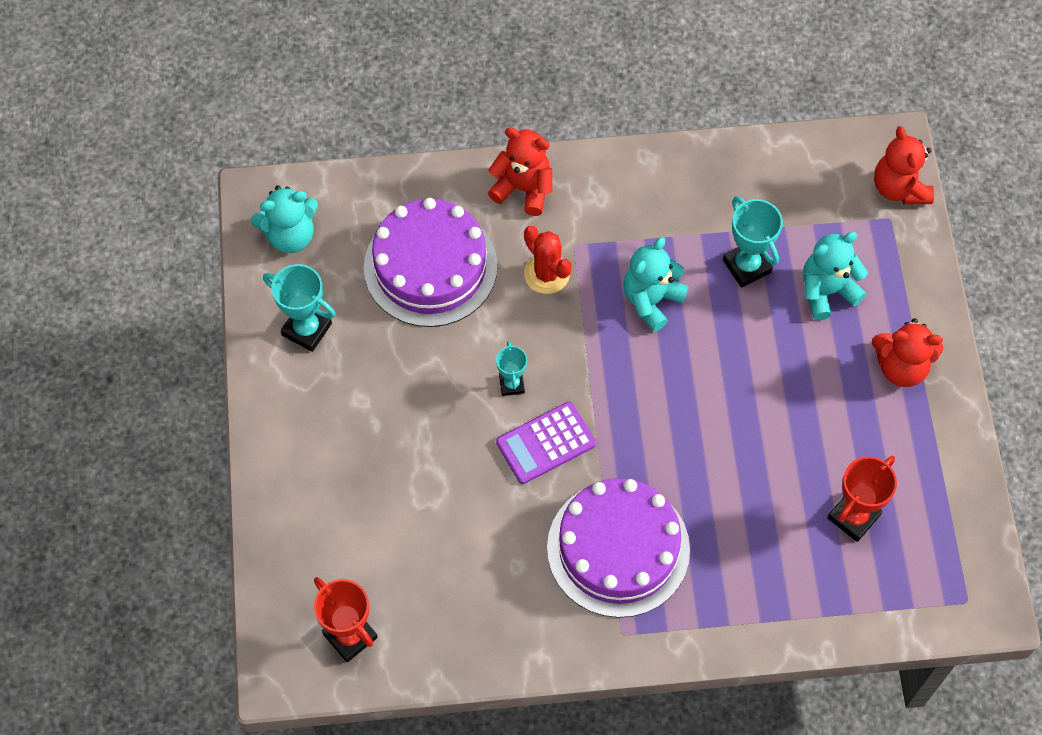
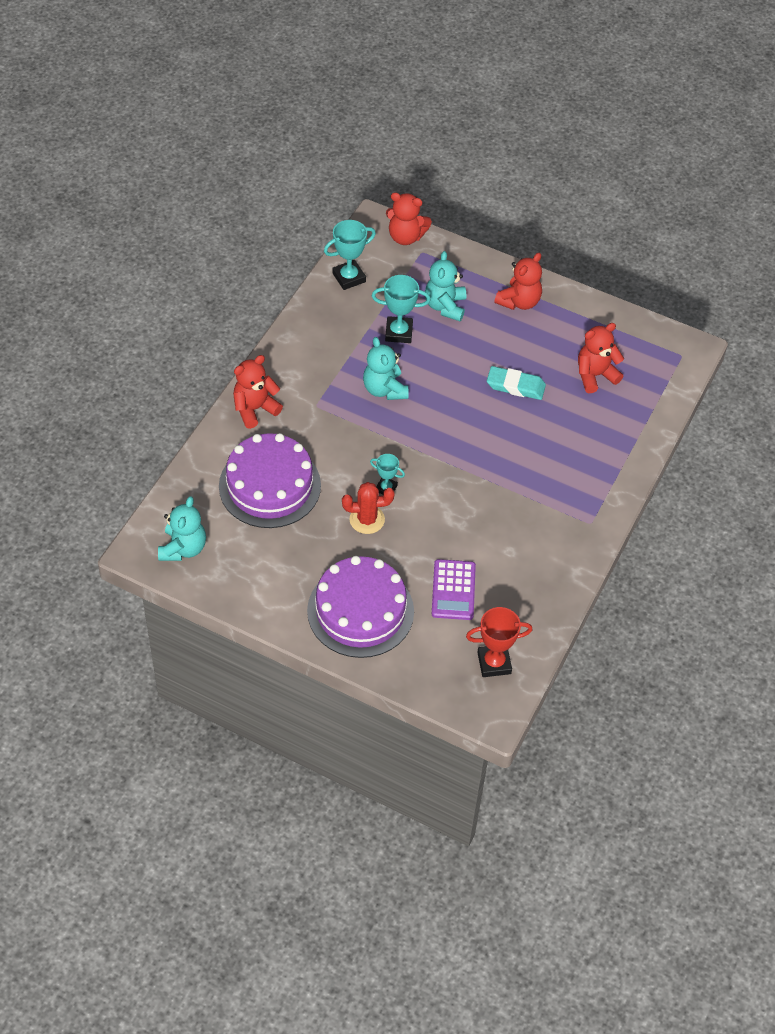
camera: 60 degrees left, 10 degrees down
turquoise trophy [263,264,336,352] -> turquoise trophy moved to [324,220,376,290]
purple calculator [496,402,596,484] -> purple calculator moved to [432,559,476,620]
red cactus [524,226,572,294] -> red cactus moved to [342,482,394,534]
purple cake [547,478,690,618] -> purple cake moved to [307,556,414,658]
red trophy [827,456,897,542] -> red teddy bear [578,323,624,393]
none -> turquoise eraser [487,366,546,400]

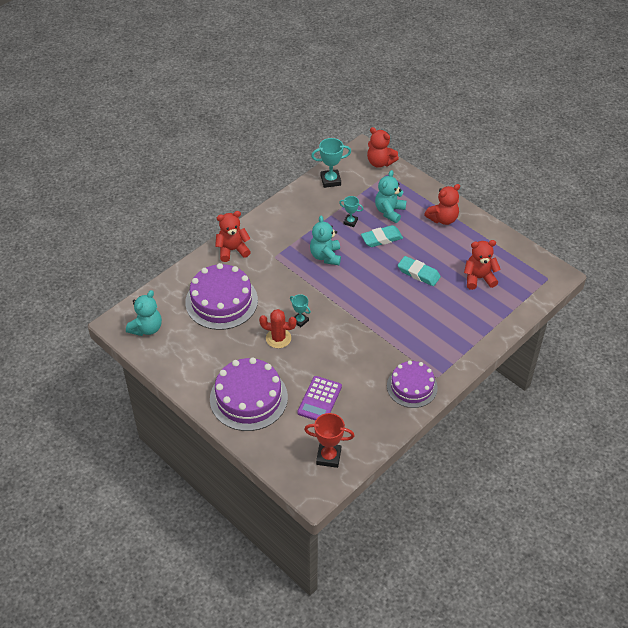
camera: 20 degrees right, 5 degrees down
turquoise trophy [372,275,430,343] -> turquoise trophy [339,196,363,227], size x0.61
none -> turquoise eraser [361,225,403,247]
none -> purple cake [387,360,438,408]

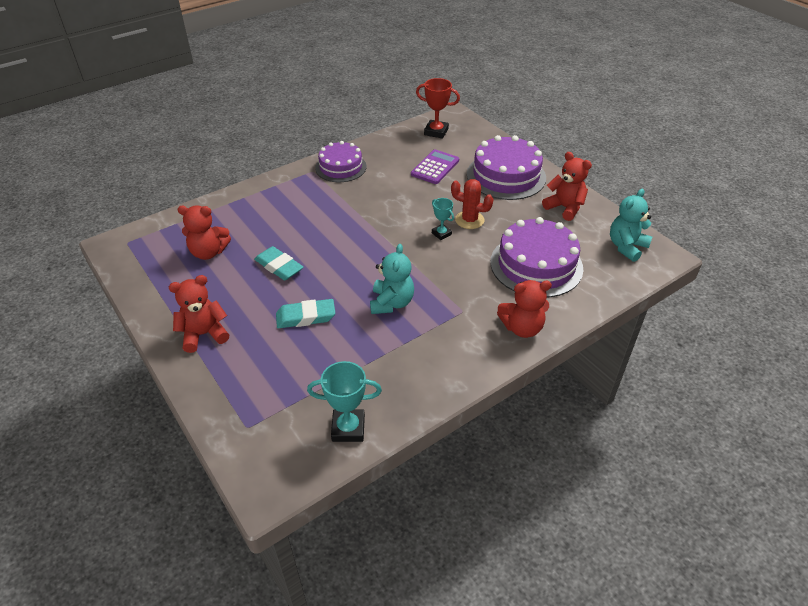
camera: 170 degrees left, 5 degrees down
turquoise trophy [339,196,363,227] -> none
red teddy bear [367,127,399,168] -> red teddy bear moved to [542,152,592,221]
turquoise teddy bear [375,170,406,223] -> none

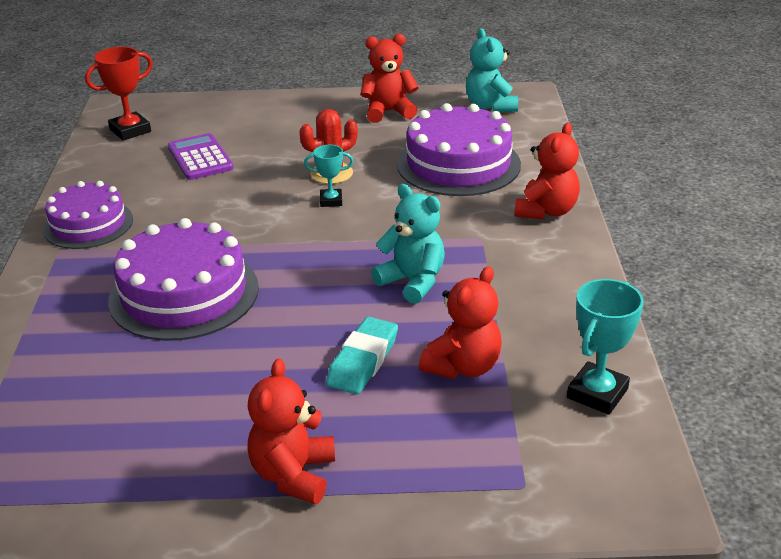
camera: 55 degrees left, 10 degrees down
red teddy bear [177,205,231,260] -> red teddy bear moved to [419,266,502,379]
turquoise eraser [254,246,303,280] -> none
purple cake [467,135,546,200] -> purple cake moved to [108,218,259,341]

